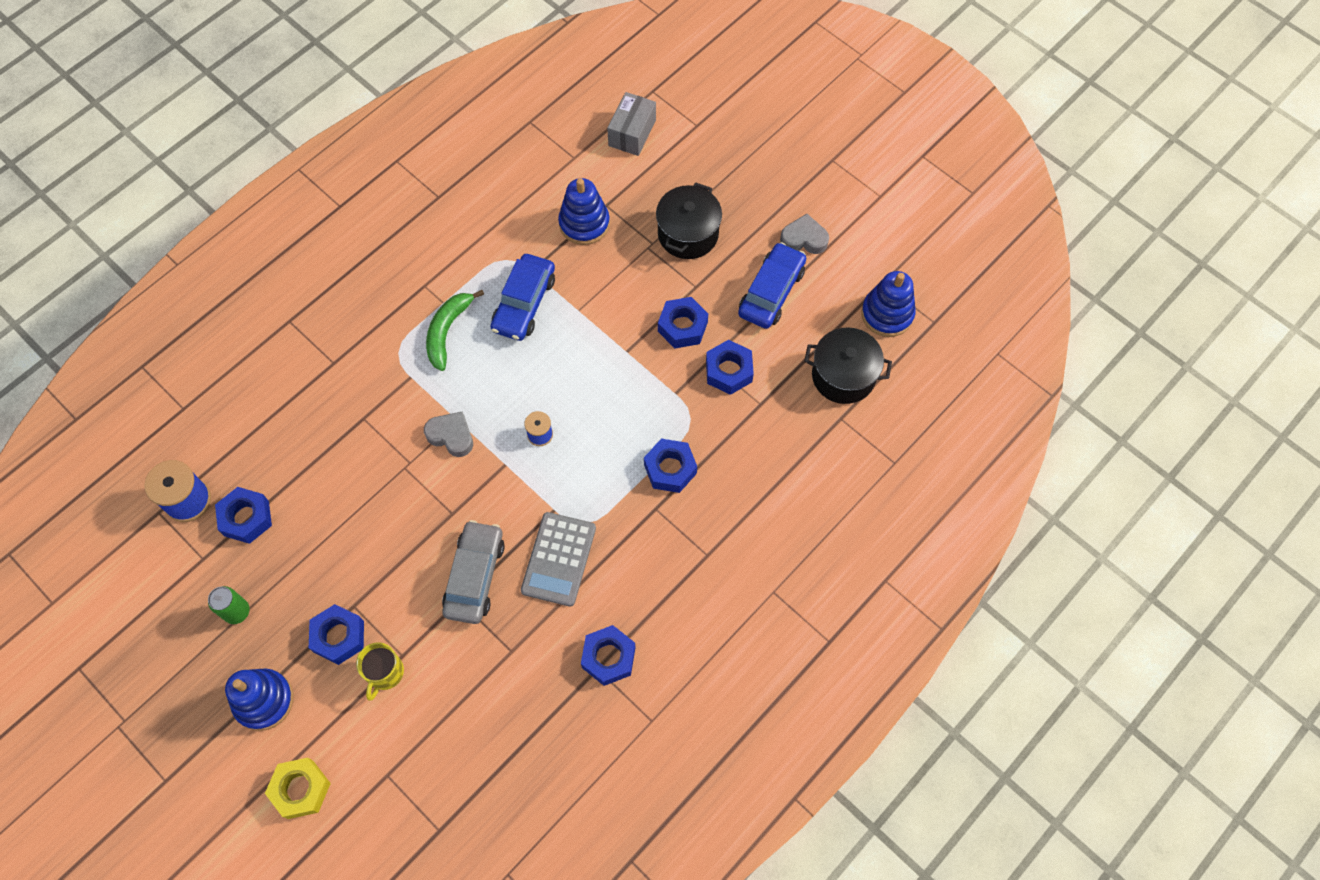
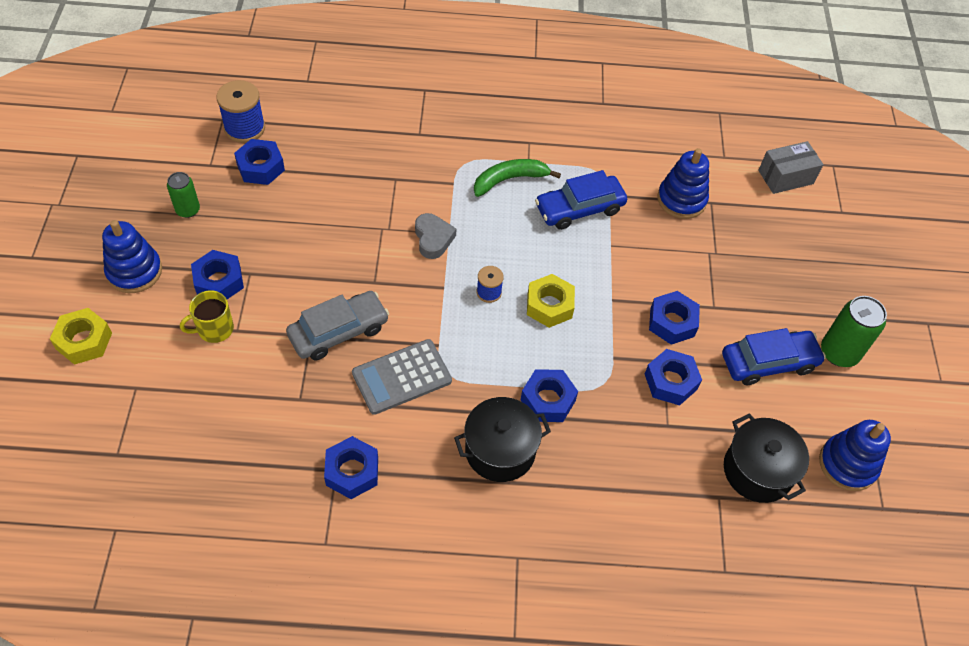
camera: 45 degrees right, 10 degrees down
black pot [656,183,722,259] -> black pot moved to [454,397,551,482]
grey heart [780,214,829,254] -> green can [821,296,887,367]
none -> yellow nut [527,274,575,328]

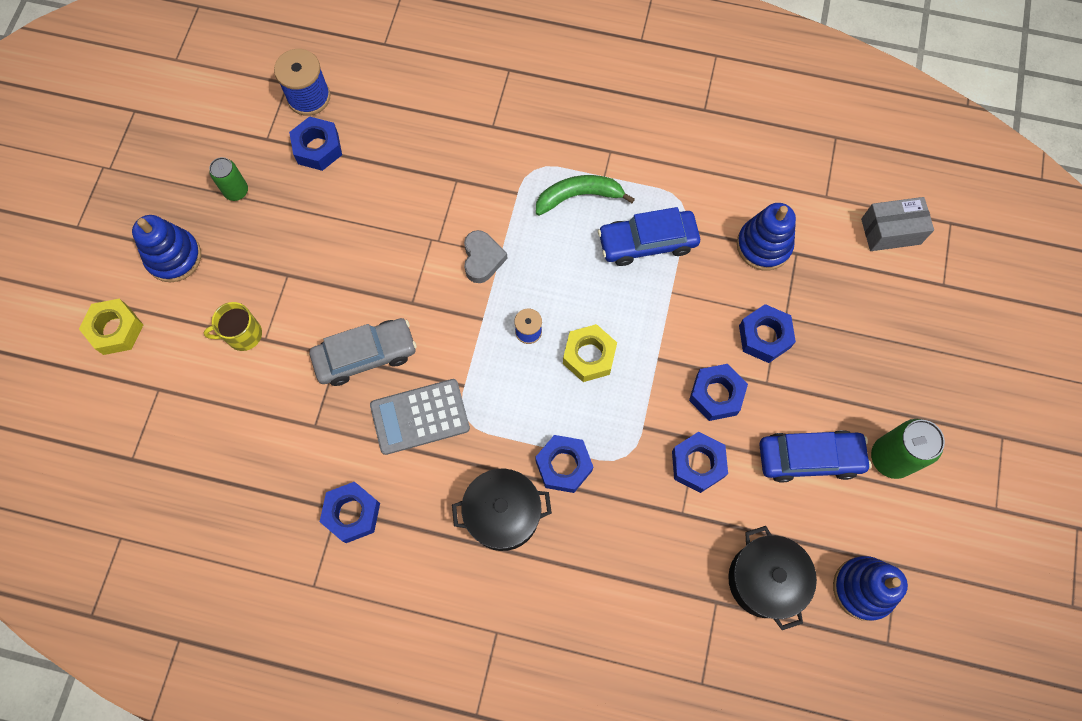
camera: 15 degrees right, 15 degrees up
blue nut [191,250,244,299] -> blue nut moved to [739,304,796,363]

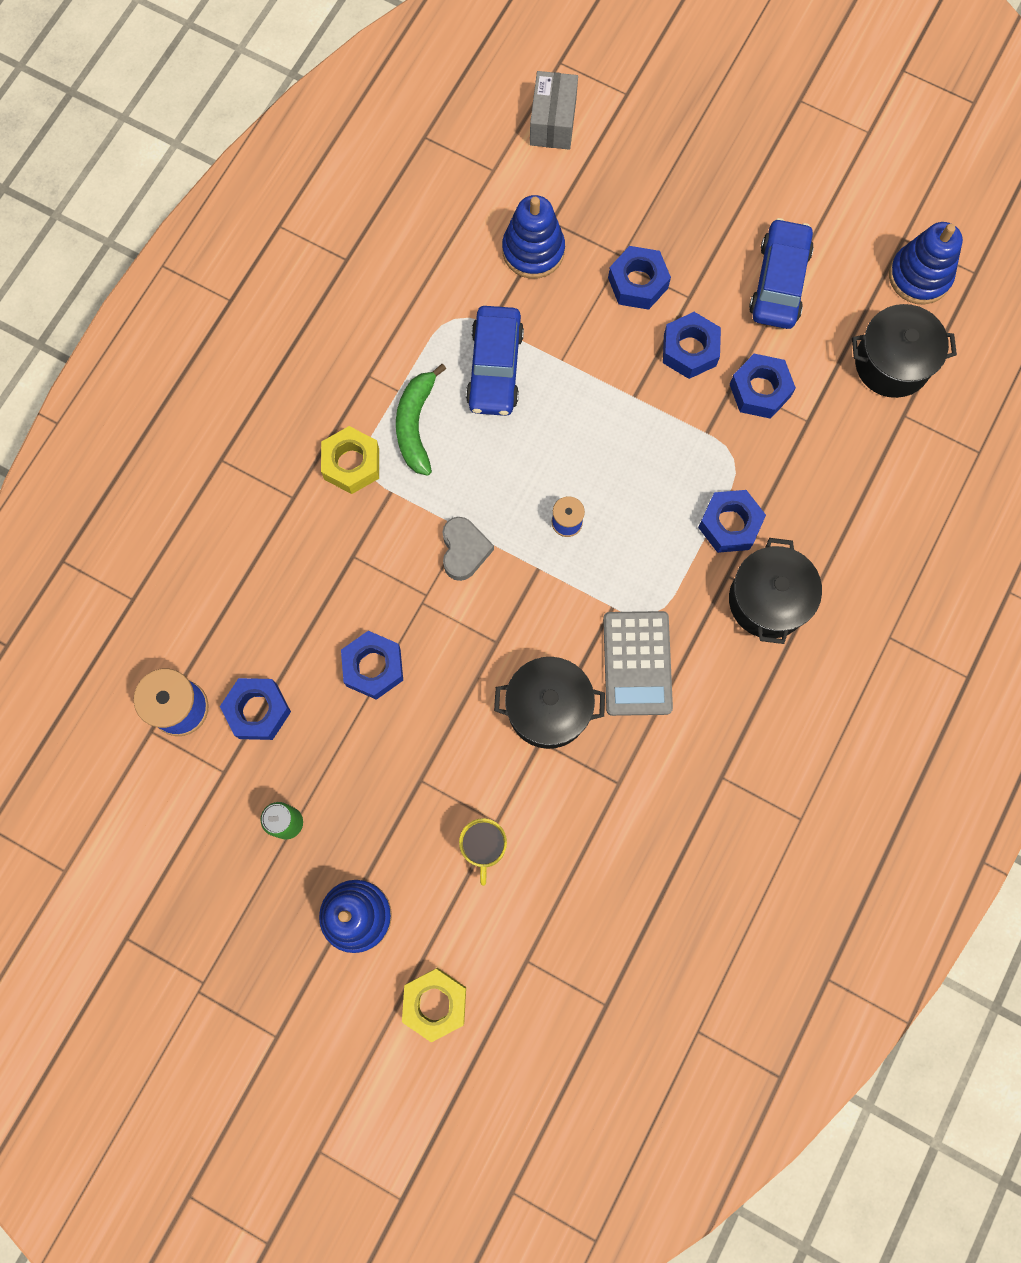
camera: 75 degrees left, 5 degrees up
grey car [310,318,417,386] -> black pot [494,657,605,749]
blue nut [320,482,380,543] -> blue nut moved to [341,631,403,700]
grey heart [464,230,508,283] -> grey heart turned 75 degrees clockwise [442,517,494,581]
yellow nut [563,324,617,382] -> yellow nut moved to [321,426,379,494]
green can [871,419,945,479] -> none

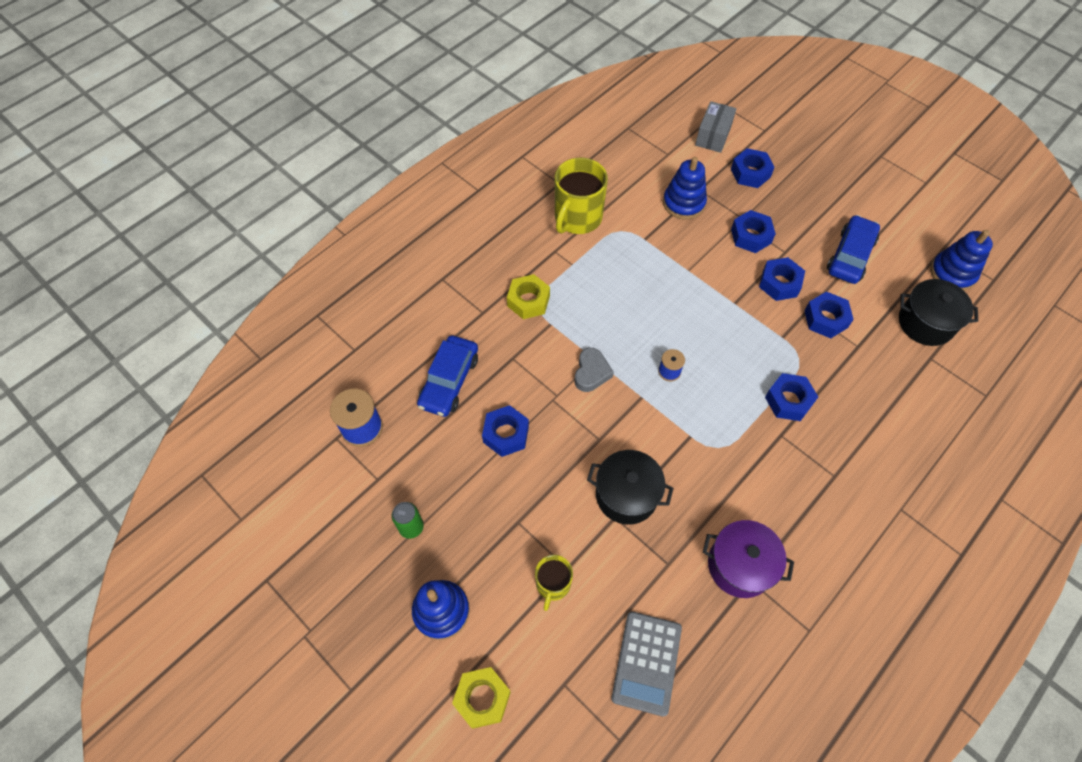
camera: 15 degrees right, 15 degrees down
blue nut [220,678,291,740] -> blue nut moved to [731,148,775,188]
green banana [396,364,446,476] -> none
blue car [466,306,524,416] -> blue car moved to [417,335,478,417]
grey calculator [603,611,673,716] -> grey calculator moved to [611,611,682,717]
black pot [729,538,822,644] -> none
none -> yellow mug [555,158,608,234]
none -> purple pot [703,520,794,598]

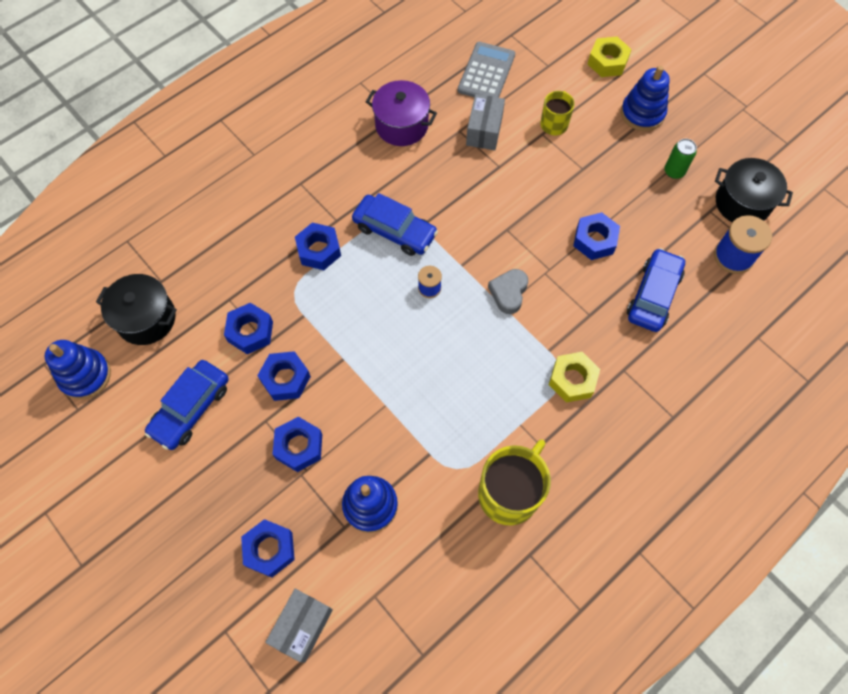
camera: 175 degrees left, 5 degrees up
black pot [587,450,674,524] -> black pot moved to [715,158,793,222]
none -> blue car [352,193,438,256]
none -> grey box [466,94,505,150]

